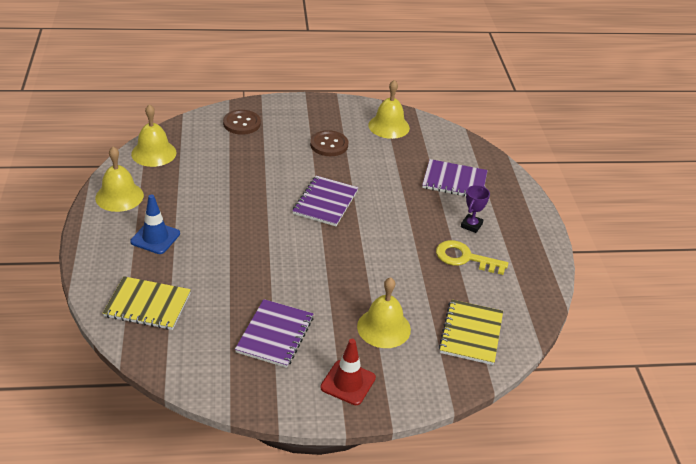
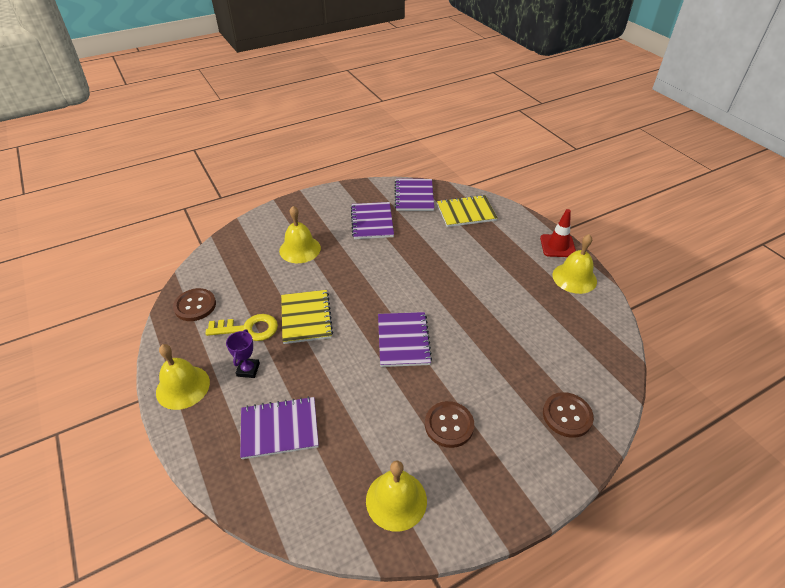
camera: 160 degrees right, 5 degrees up
blue traffic cone [130,194,180,254] -> none
yellow bell [131,104,177,167] -> yellow bell moved to [156,344,210,410]
red traffic cone [320,339,376,405] -> red traffic cone moved to [540,209,576,257]
yellow notebook [439,299,503,365] -> yellow notebook moved to [281,290,333,344]
none -> brown button [173,288,216,321]
none -> purple notebook [394,179,434,211]

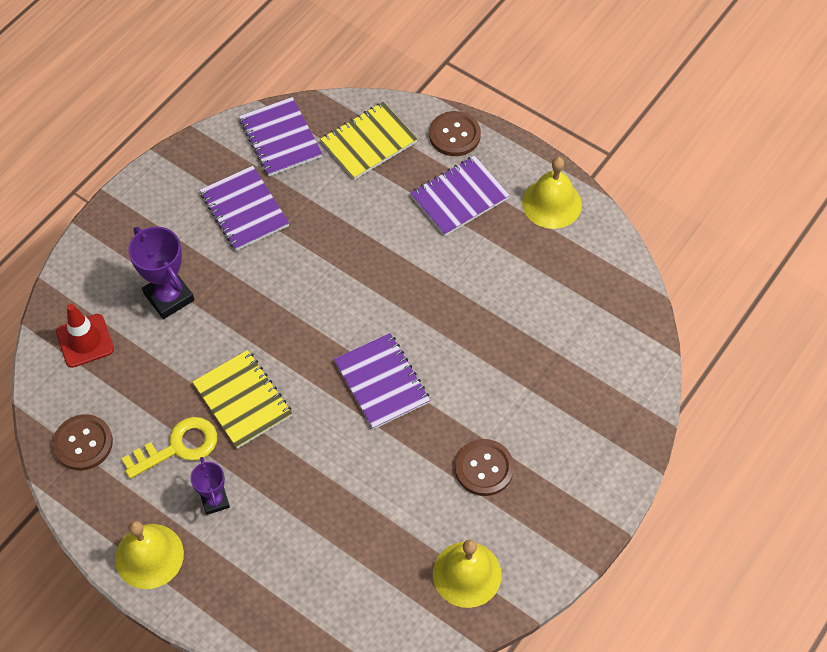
camera: 25 degrees left, 15 degrees up
purple notebook [240,396,319,459] -> purple notebook moved to [410,155,510,236]
yellow bell [279,206,321,263] -> purple trophy [128,226,194,319]
red traffic cone [540,209,576,257] -> red traffic cone moved to [56,304,114,368]
brown button [543,392,594,438] -> brown button moved to [429,111,481,156]

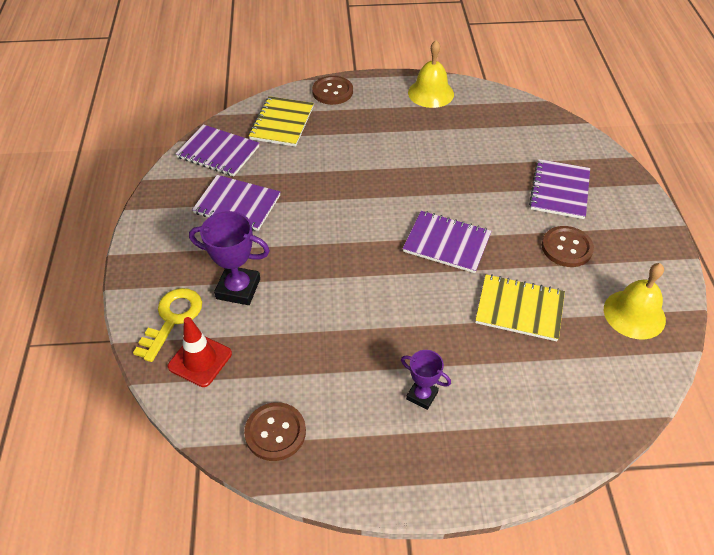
camera: 40 degrees left, 10 degrees down
yellow bell [115,521,184,589] -> none
yellow key [121,417,217,479] -> yellow key moved to [133,288,202,362]
yellow notebook [192,350,292,449] -> yellow notebook moved to [475,274,565,341]
purple notebook [410,155,510,236] -> purple notebook moved to [529,159,590,219]

